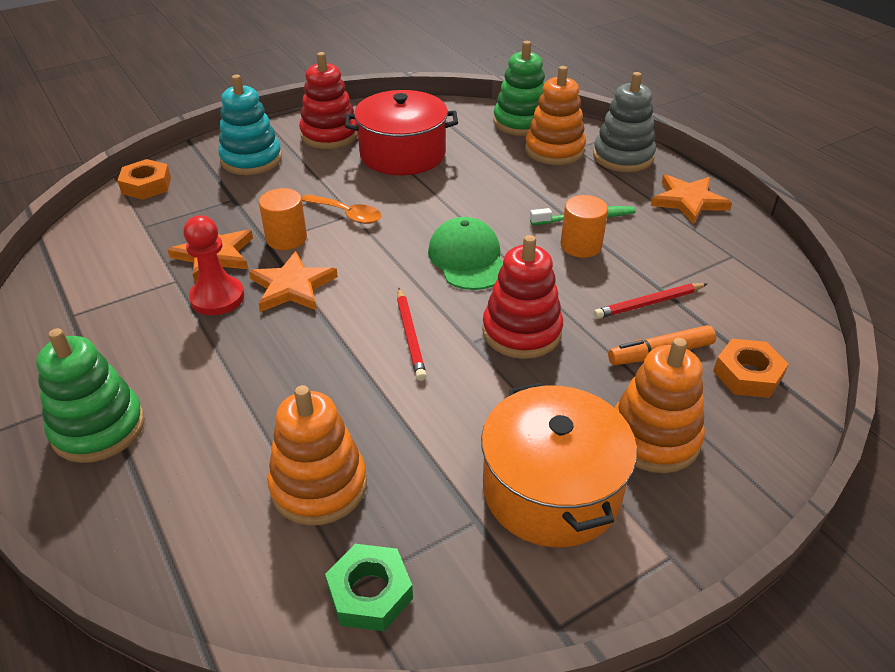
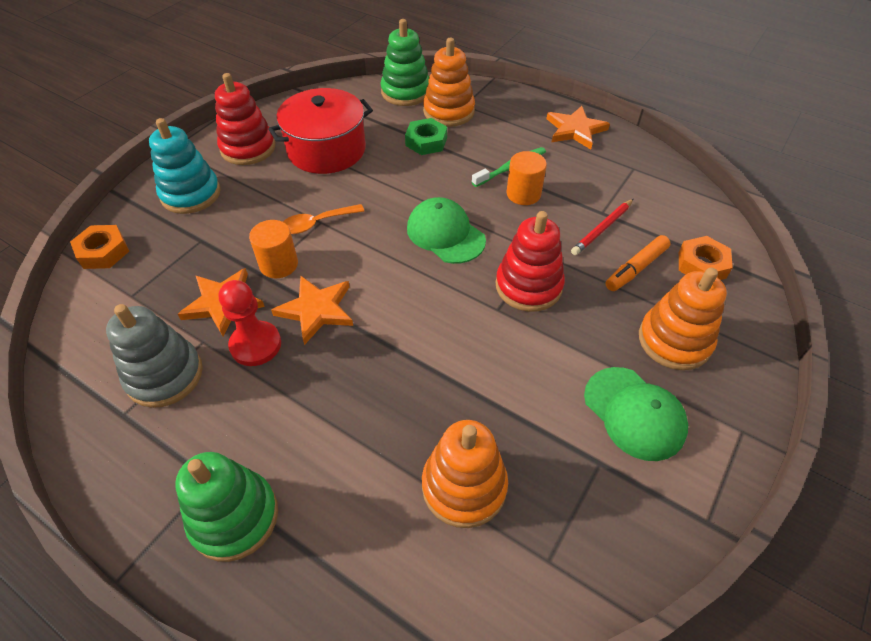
camera: 25 degrees left, 10 degrees up
orange spoon [302,194,381,224] -> orange spoon turned 150 degrees clockwise [283,204,364,234]
green nut [325,544,413,631] -> green nut moved to [405,118,447,155]
red pencil [397,288,427,381] -> none
orange pot [481,382,637,547] -> green cap [584,367,688,461]
grey stacking toy [593,72,656,172] -> grey stacking toy moved to [106,304,203,408]

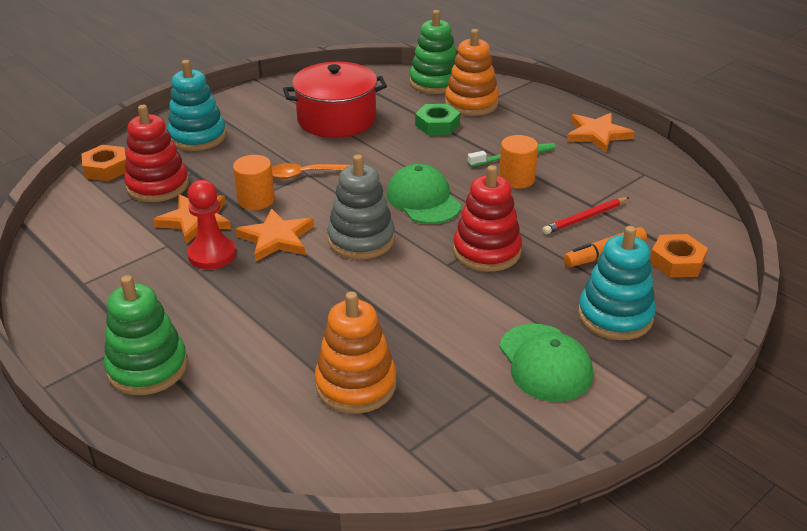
camera: 15 degrees right, 15 degrees down
grey stacking toy [106,304,203,408] -> grey stacking toy moved to [327,154,395,259]
red stacking toy [215,73,275,165] -> red stacking toy moved to [124,105,189,202]
orange stacking toy [639,268,727,370] -> turquoise stacking toy [578,226,656,340]

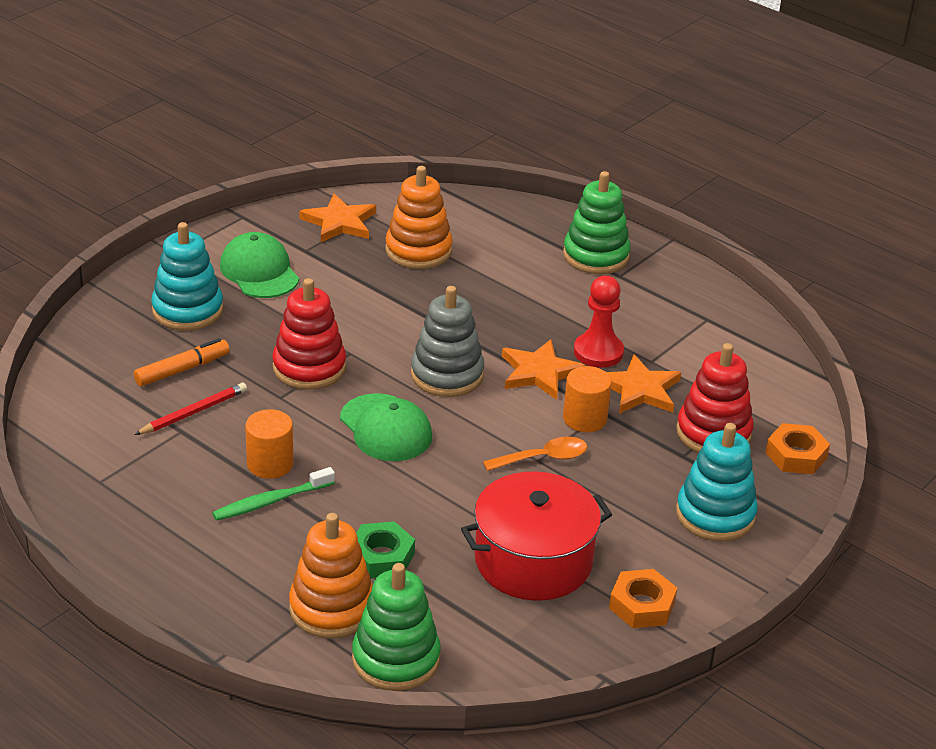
camera: 170 degrees right, 0 degrees up
orange star [567,113,634,152] -> orange star moved to [299,193,376,242]
orange nut [650,234,708,277] -> orange nut moved to [609,569,677,628]

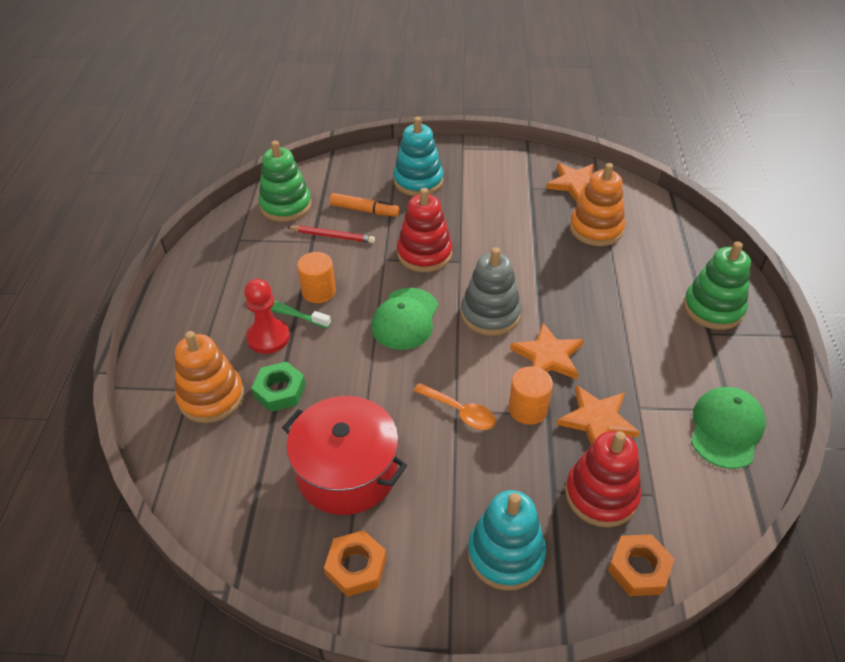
camera: 55 degrees right, 10 degrees up
green cap [220,232,299,298] -> green cap moved to [691,387,766,469]
green stacking toy [352,563,441,691] -> green stacking toy moved to [258,141,312,222]
red pawn [574,275,624,368] -> red pawn moved to [244,279,290,354]

